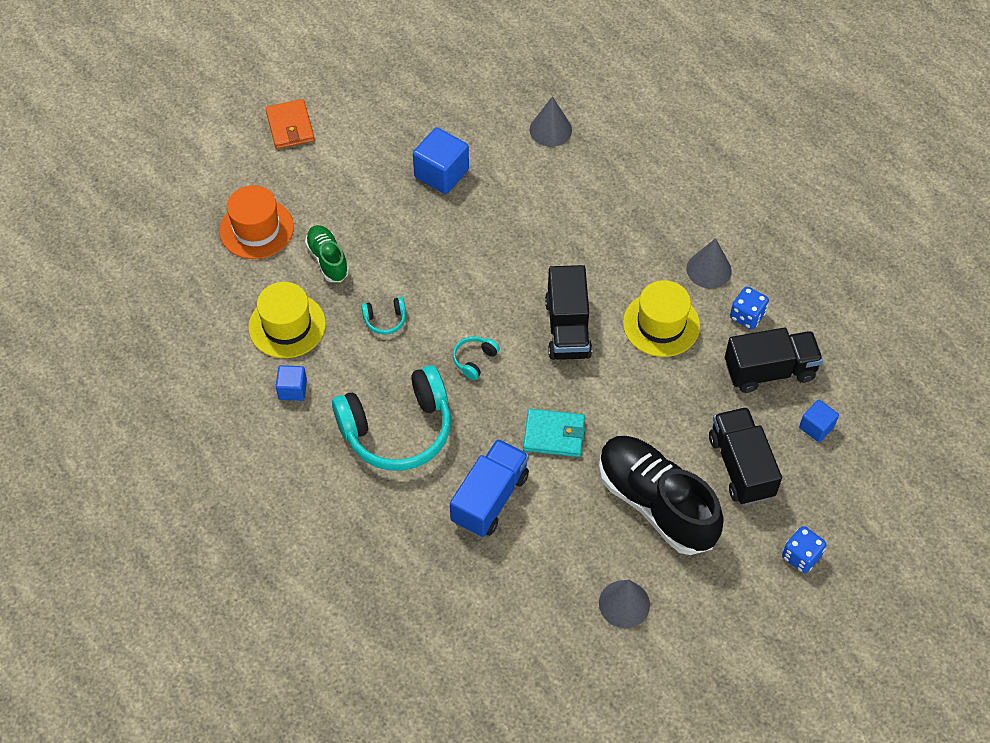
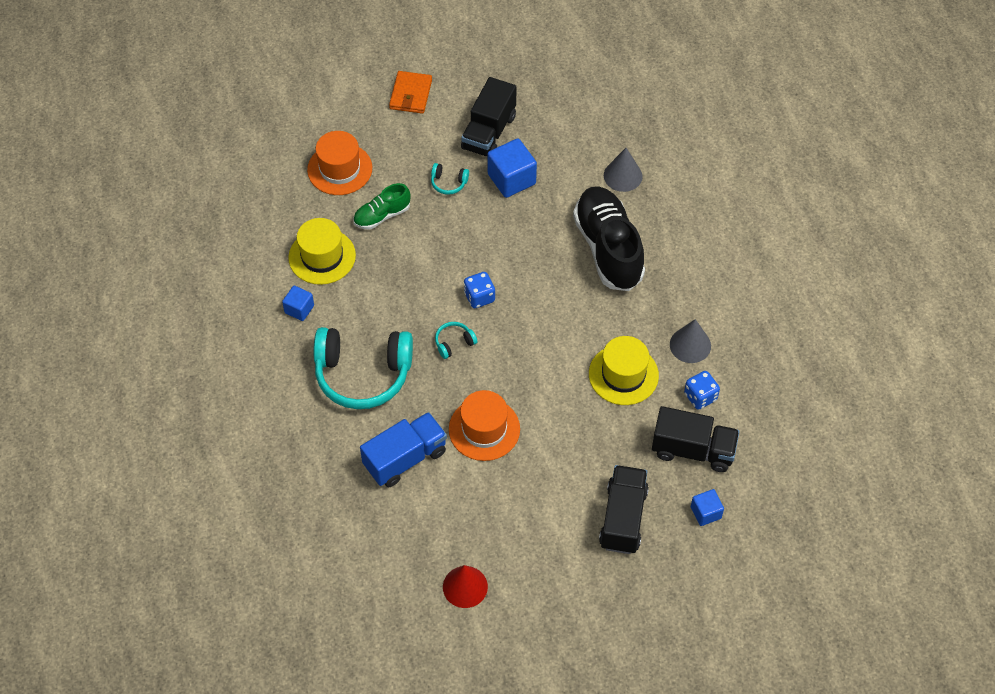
camera: 25 degrees right, 0 degrees up
green shoe [305,225,349,282] -> green shoe turned 120 degrees counterclockwise [353,183,411,229]
turquoise headphones [361,297,406,335] -> turquoise headphones moved to [431,163,469,195]
turquoise wallet [523,409,585,457] -> orange hat [449,390,520,461]
black truck [545,265,592,360] -> black truck moved to [461,77,516,156]
black shoe [599,436,724,555] -> black shoe moved to [573,186,645,291]
grey cone [599,580,650,628] -> red cone [443,565,488,608]
blue dice [782,526,826,573] -> blue dice moved to [464,272,495,308]

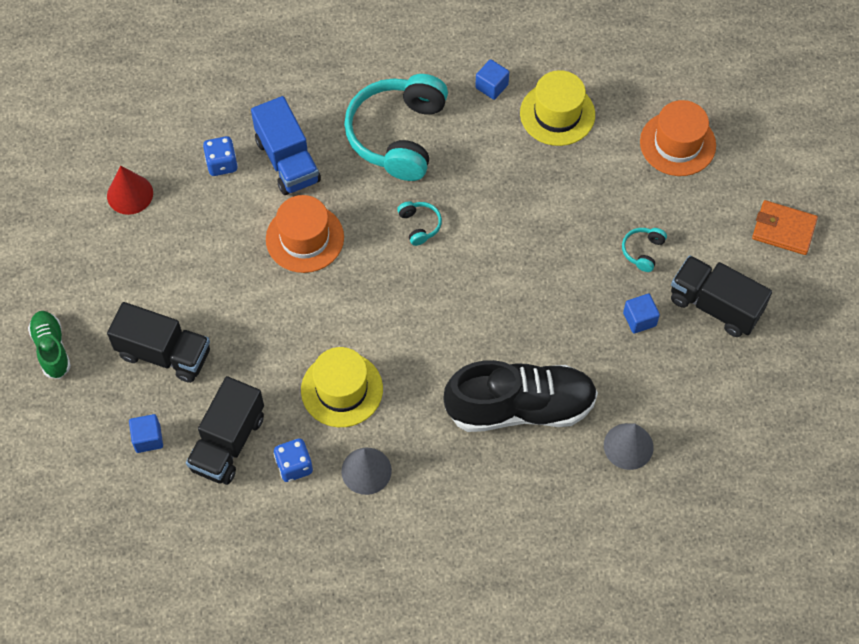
camera: 100 degrees right, 5 degrees up
green shoe [353,183,411,229] -> green shoe moved to [28,311,71,379]
blue dice [464,272,495,308] -> blue dice moved to [203,136,238,176]
blue cube [487,138,537,198] -> blue cube [623,294,660,333], size x0.58

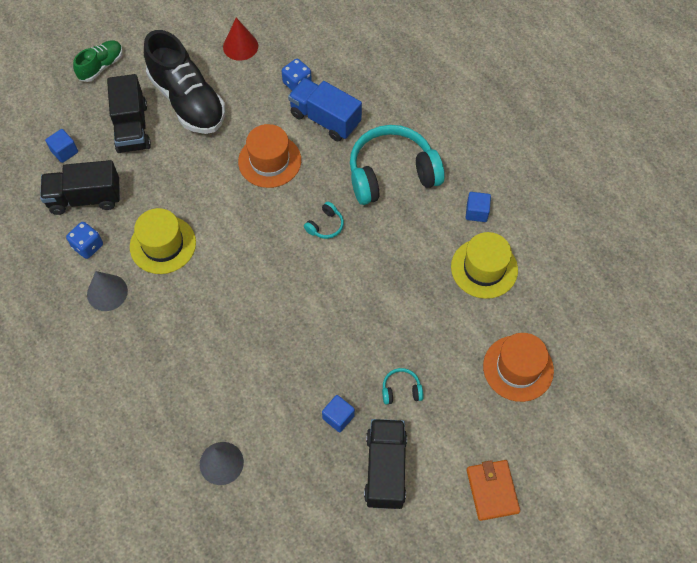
camera: 60 degrees right, 0 degrees up
blue truck [251,96,321,195] -> blue truck turned 90 degrees clockwise [288,78,362,142]
black shoe [443,360,598,432] -> black shoe moved to [144,30,225,134]

